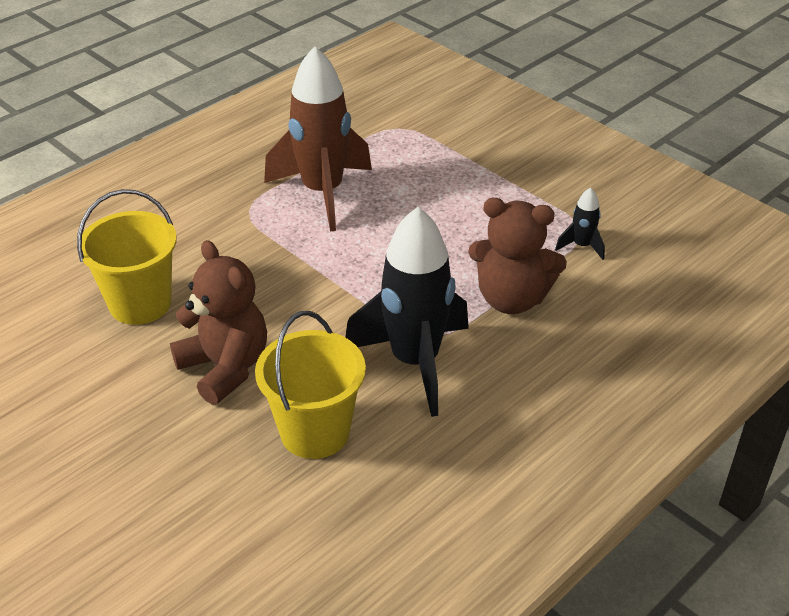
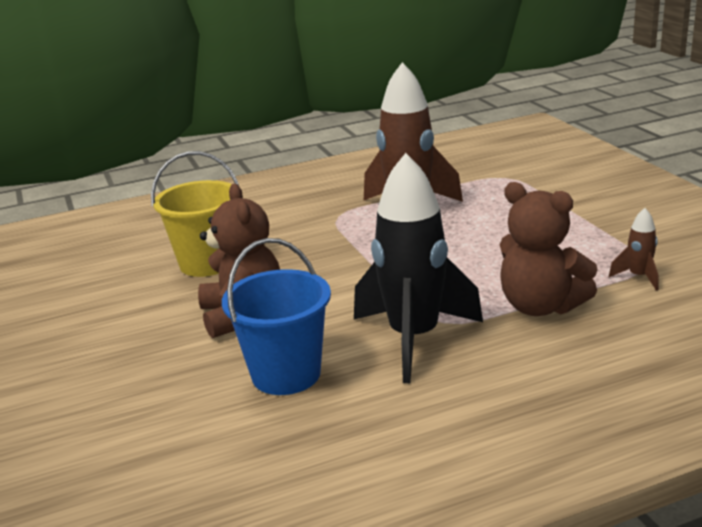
camera: 25 degrees right, 15 degrees down
yellow bucket [255,311,366,459] -> blue bucket [222,238,331,395]
black rocket [555,187,605,260] -> brown rocket [609,208,658,291]

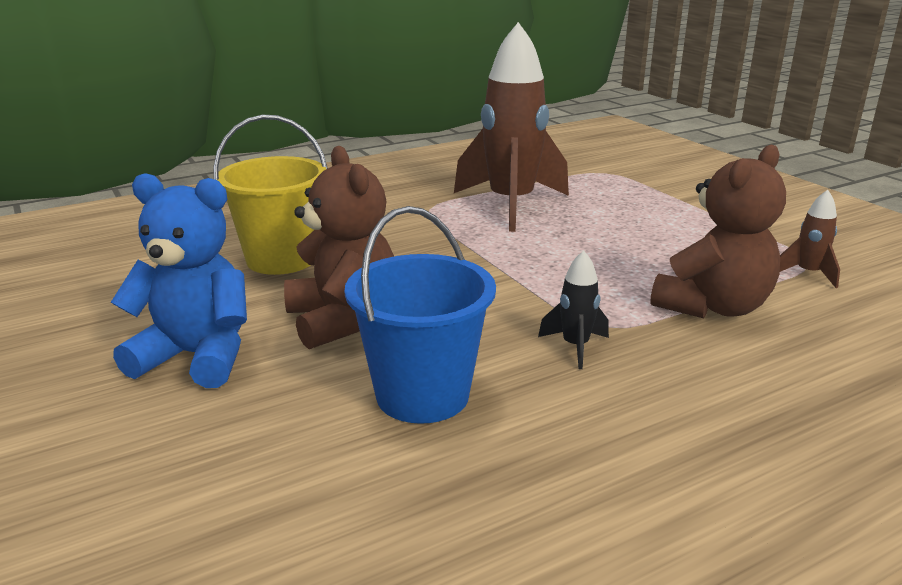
camera: 10 degrees left, 0 degrees up
black rocket [354,153,483,383] -> black rocket [538,250,609,369], size x0.42
brown teddy bear [500,182,598,316] -> brown teddy bear turned 75 degrees counterclockwise [650,144,786,318]
none -> blue teddy bear [111,173,247,388]

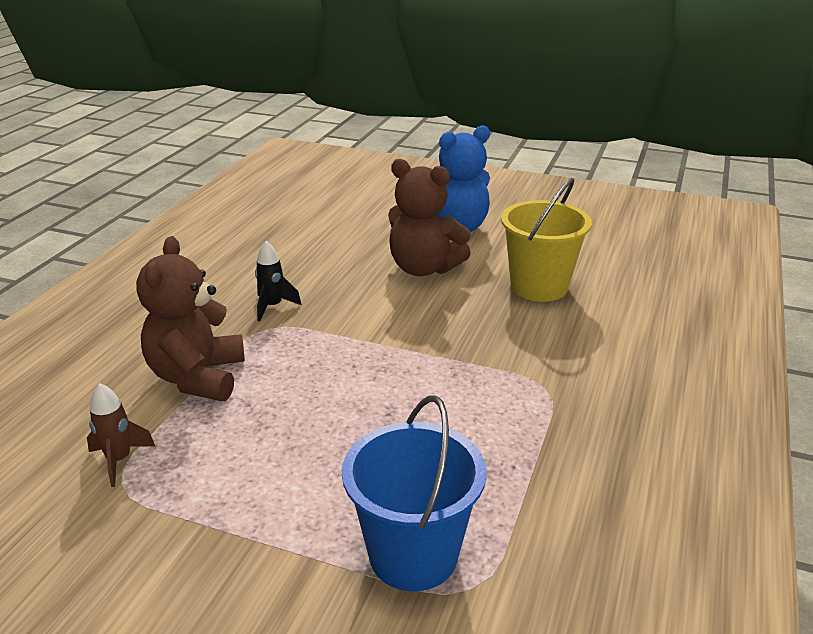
camera: 140 degrees right, 5 degrees up
blue bucket [345,206,496,424] -> blue bucket moved to [342,395,486,591]
brown rocket [454,22,569,232] -> none

